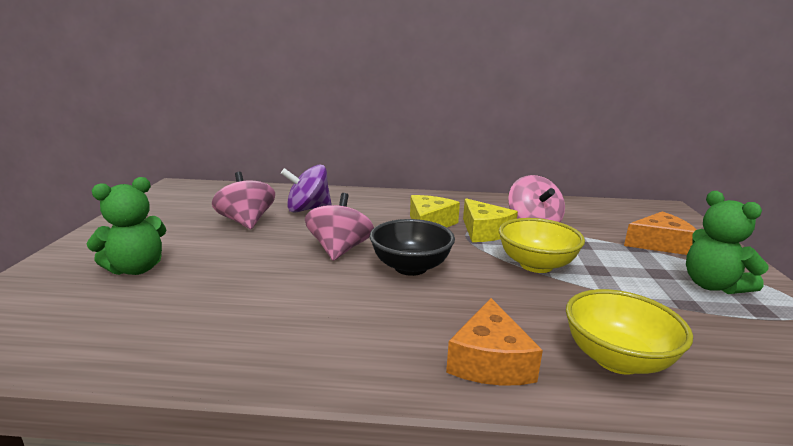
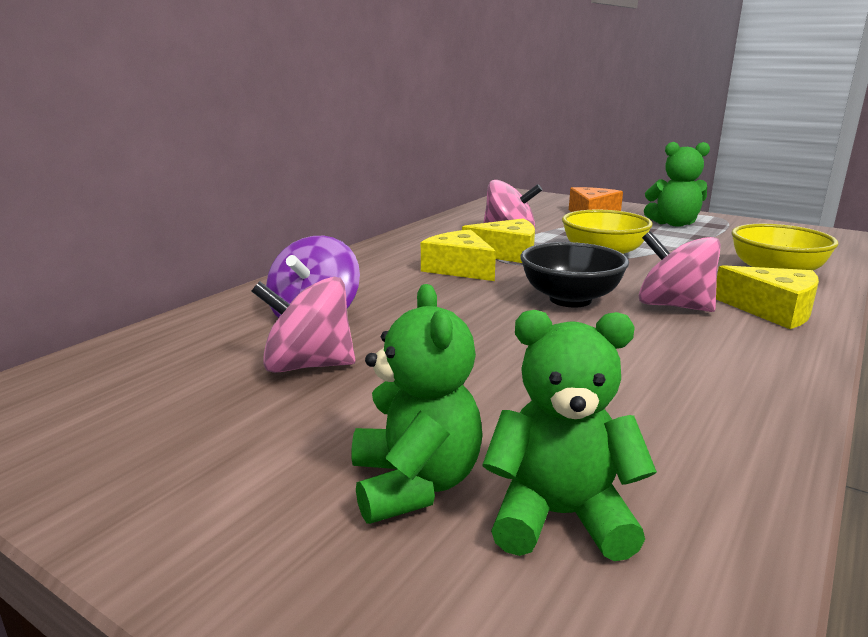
camera: 60 degrees left, 0 degrees up
pink spinning top [305,193,374,261] -> pink spinning top moved to [639,231,721,312]
orange cheese [446,298,543,386] -> yellow cheese [716,265,819,329]
none -> green teddy bear [482,310,657,561]

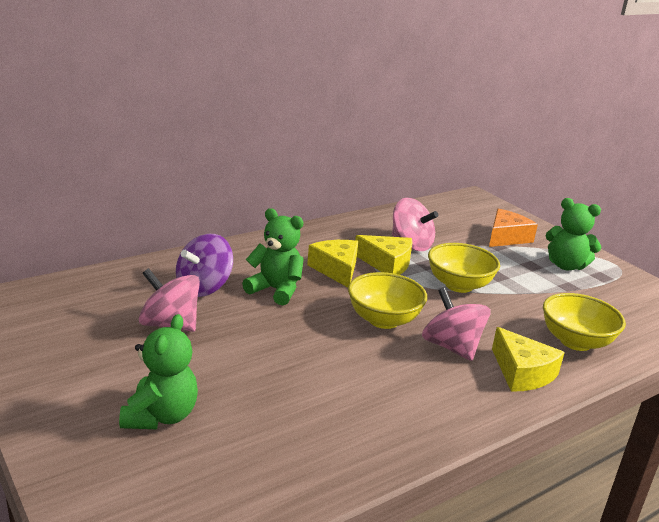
camera: 20 degrees right, 5 degrees up
green teddy bear [482,310,657,561] -> green teddy bear moved to [242,208,304,305]
black bowl [520,242,629,307] -> yellow bowl [348,272,427,329]

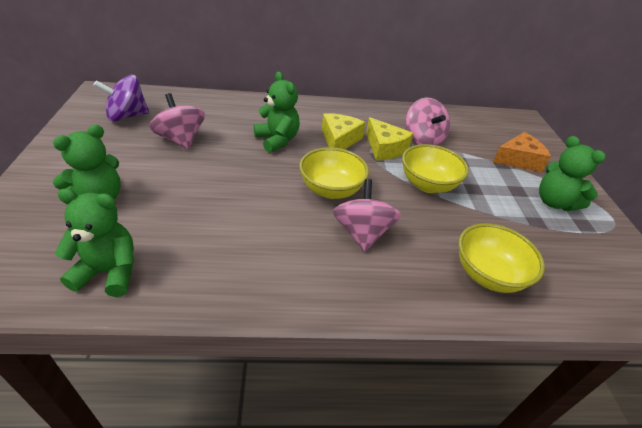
camera: 30 degrees right, 15 degrees up
purple spinning top [176,234,233,297] -> purple spinning top moved to [94,75,149,122]
yellow cheese [492,327,565,392] -> none
none -> green teddy bear [55,189,134,297]

